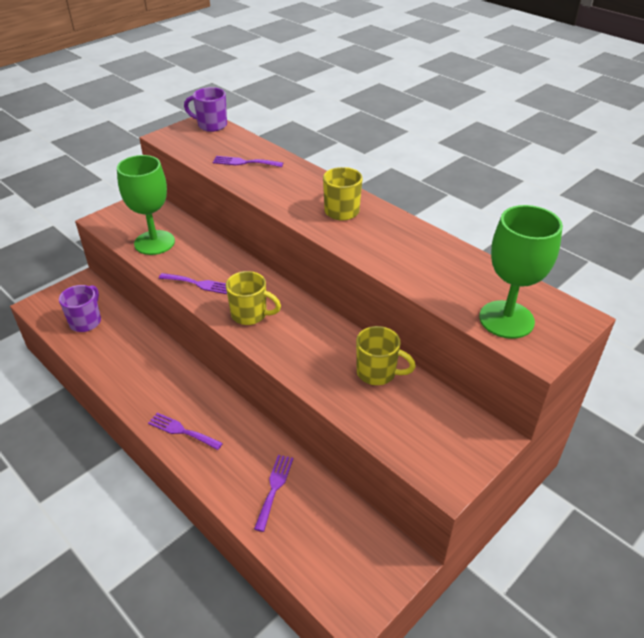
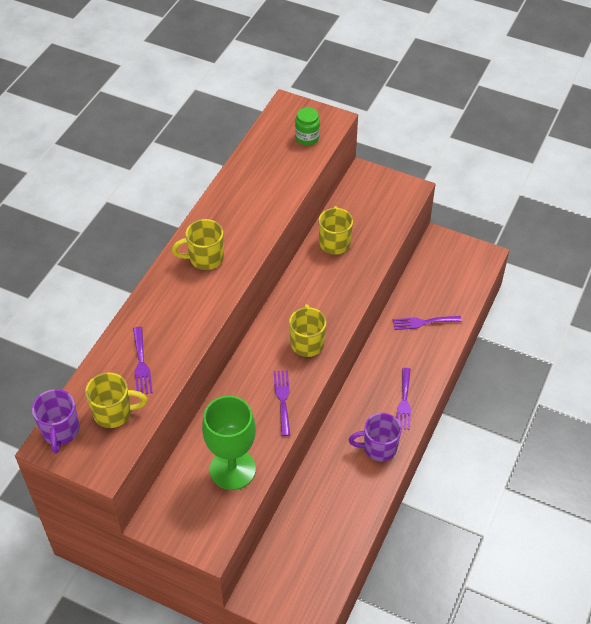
camera: 110 degrees left, 10 degrees up
purple mug [59,285,101,332] -> purple mug moved to [349,413,402,461]
green goblet [479,205,563,339] -> green jar [295,107,320,145]
none -> yellow mug [85,372,147,428]

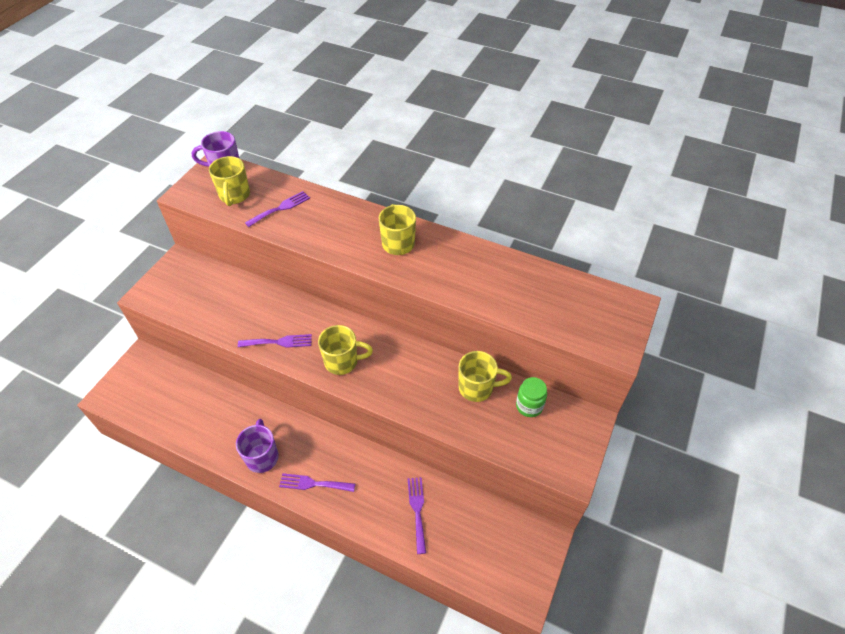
camera: 90 degrees right, 0 degrees up
purple fork [133,327,153,394] -> purple fork turned 150 degrees clockwise [245,191,310,227]
green goblet [202,396,256,490] -> none
green jar [295,107,320,145] -> green jar moved to [516,377,547,417]

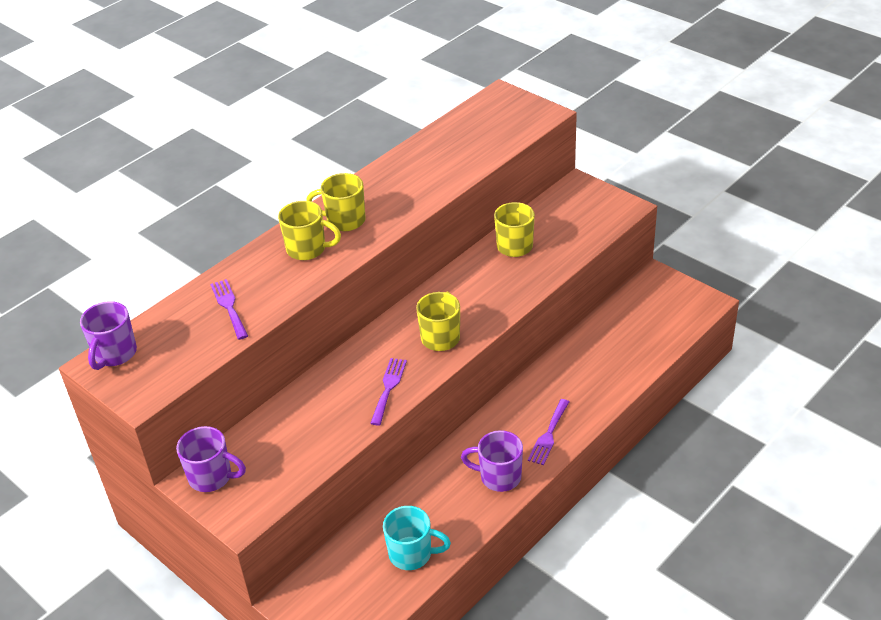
camera: 70 degrees left, 10 degrees down
yellow mug [209,156,250,206] -> yellow mug moved to [278,201,341,260]
purple fork [408,477,426,554] -> none
green jar [516,377,547,417] -> none
none -> purple mug [176,426,246,492]
none -> turquoise mug [383,506,451,570]

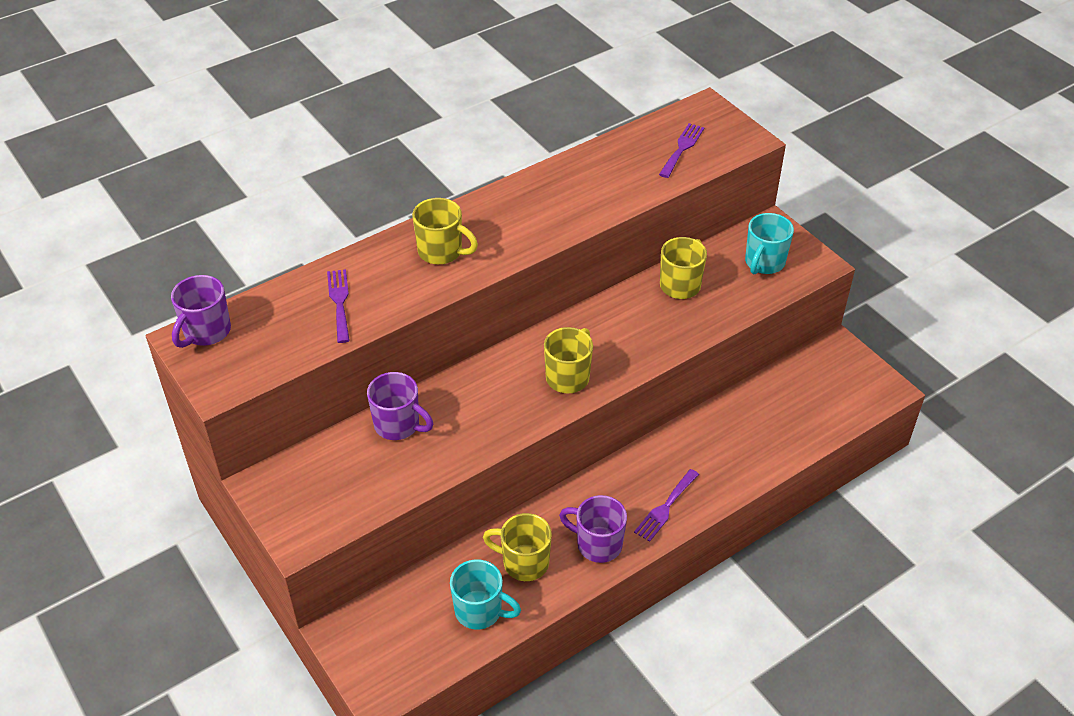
camera: 10 degrees right, 5 degrees up
purple mug [176,426,246,492] -> purple mug moved to [367,372,433,440]
yellow mug [306,173,365,231] -> yellow mug moved to [483,513,552,581]
purple fork [370,358,407,425] -> purple fork moved to [659,123,704,178]
none -> turquoise mug [745,213,794,274]

